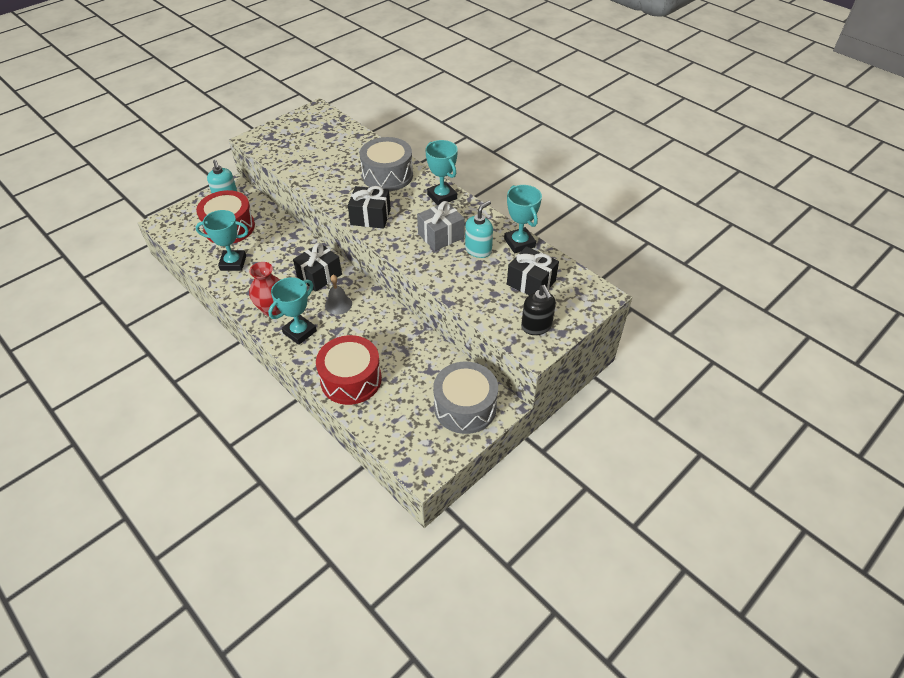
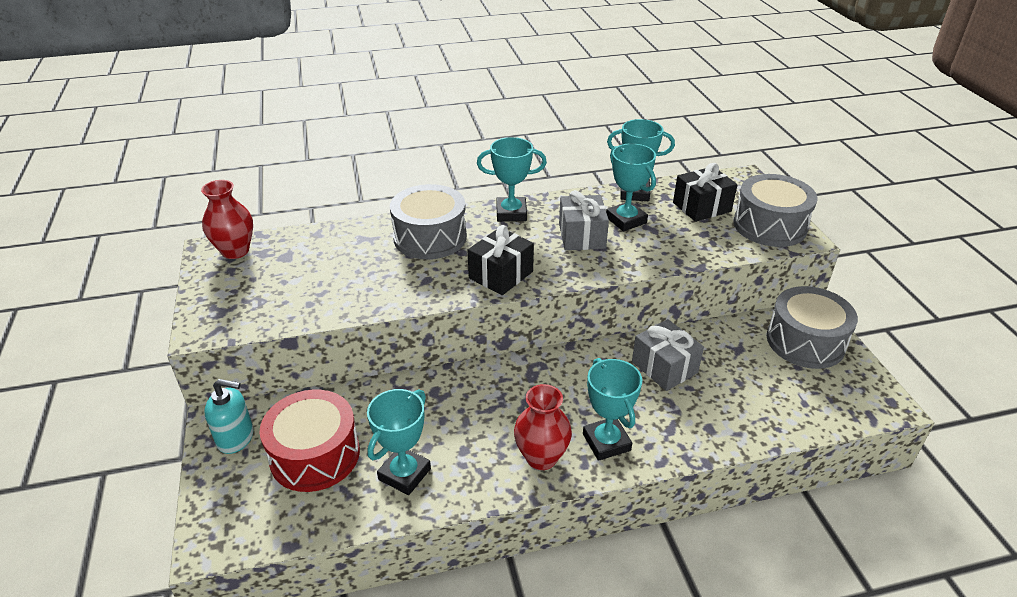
camera: 60 degrees left, 10 degrees down
black gift [293,243,342,292] -> none
red drum [316,335,382,405] -> none
grey bell [325,275,352,315] -> none
turquoise soap dispenser [465,201,493,258] -> turquoise trophy [606,143,656,232]
black soap dispenser [521,285,556,335] -> grey drum [733,174,817,247]
none -> red vase [201,180,253,259]
none -> grey gift [632,319,704,391]

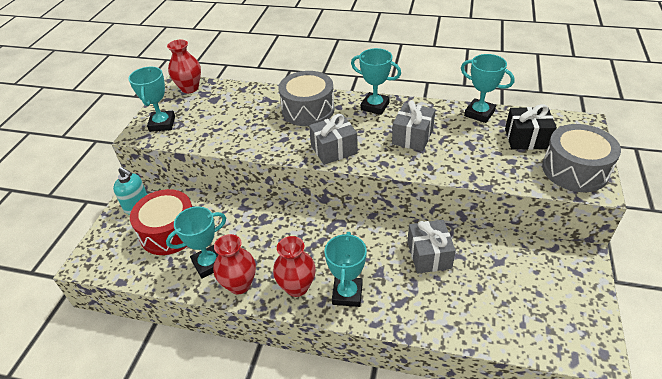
camera: 30 degrees right, 5 degrees up
black gift [468,225,534,295] -> grey gift [309,114,358,165]
turquoise trophy [606,143,656,232] -> turquoise trophy moved to [128,67,175,132]
grey drum [767,286,858,369] -> none
none -> red vase [213,234,256,294]

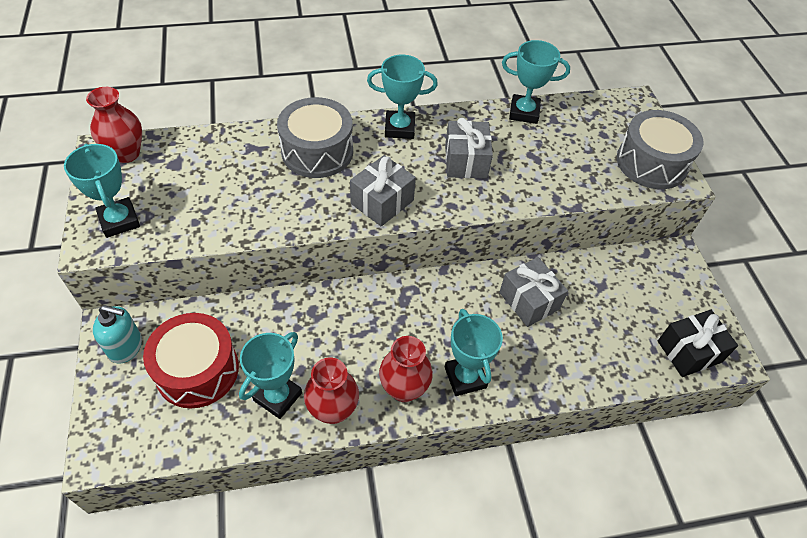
camera: 30 degrees left, 10 degrees up
black gift [505,104,557,150] -> black gift moved to [658,310,738,377]

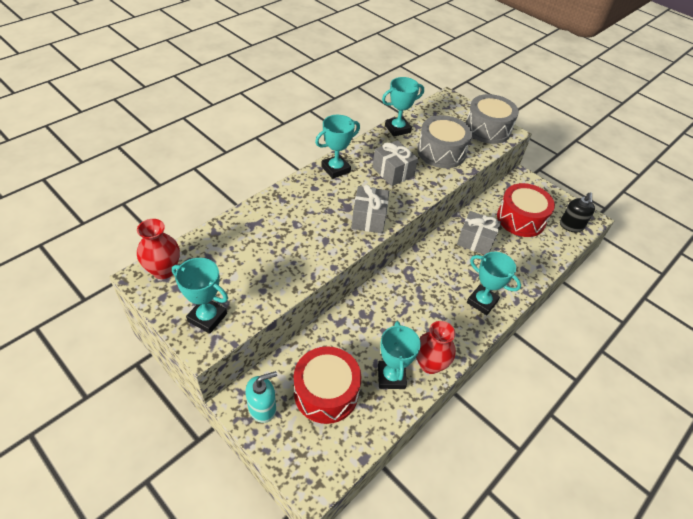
camera: 35 degrees left, 5 degrees down
grey drum [277,97,353,178] -> grey drum moved to [417,115,472,168]
red vase [379,336,433,402] -> none
black gift [658,310,738,377] -> black soap dispenser [560,192,595,232]
none -> red drum [497,183,555,237]

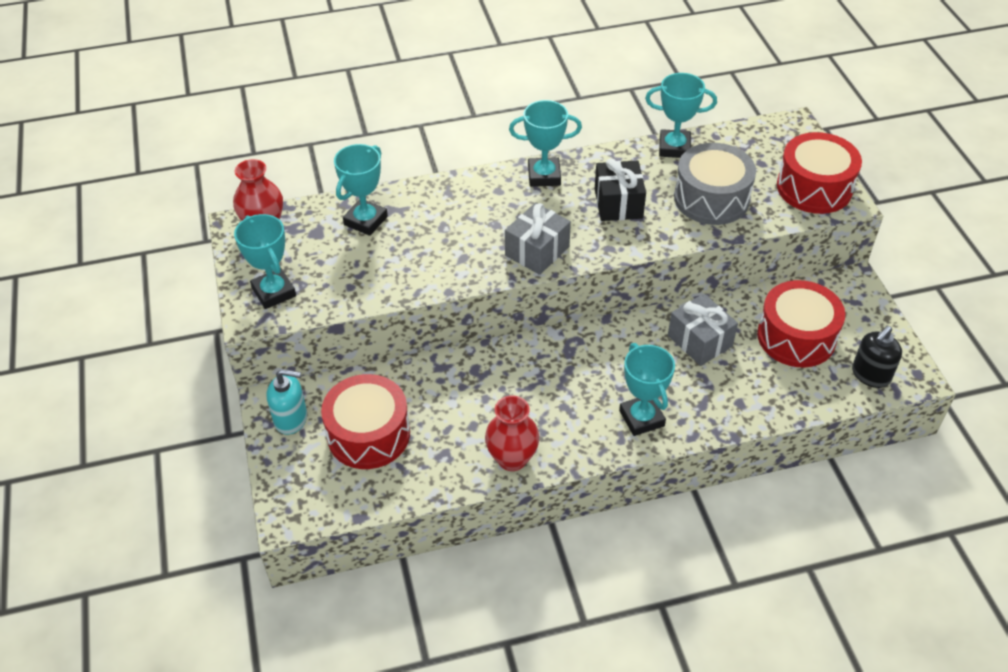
camera: 35 degrees right, 0 degrees up
grey gift [372,140,418,186] -> black gift [595,158,646,221]
turquoise trophy [378,321,421,389] -> turquoise trophy moved to [334,144,388,236]
grey drum [466,94,519,144] -> red drum [777,132,862,214]

